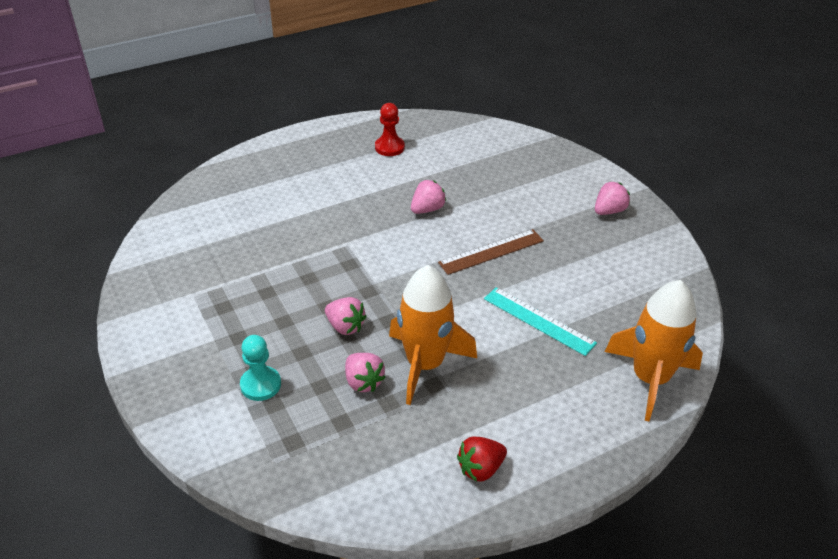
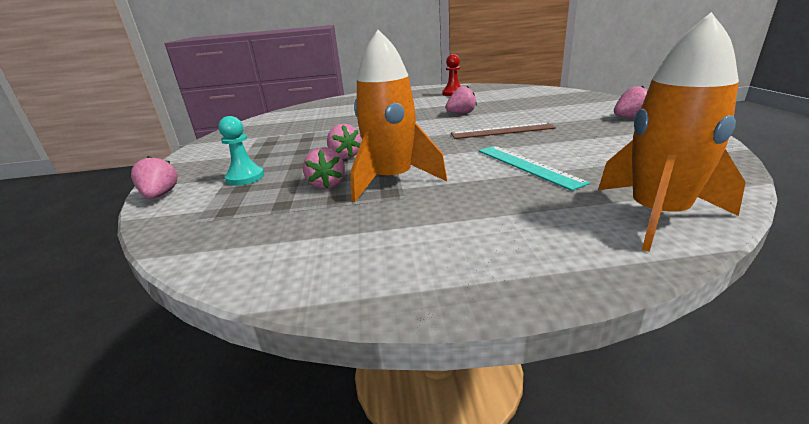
camera: 25 degrees right, 15 degrees down
red strawberry [457,437,507,482] -> none
none -> pink strawberry [131,156,178,199]

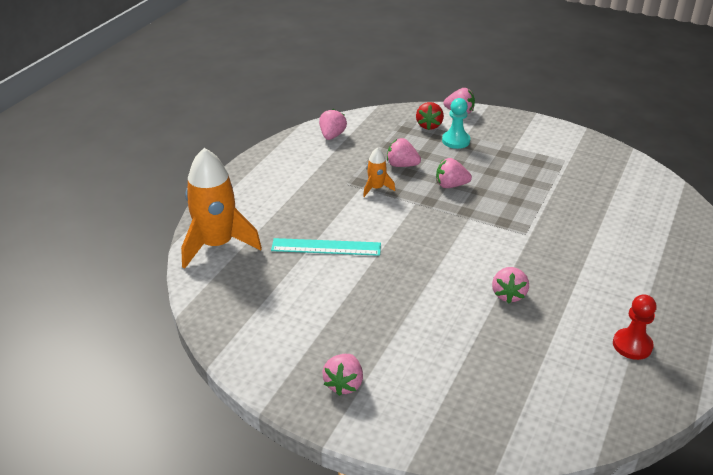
camera: 120 degrees right, 10 degrees up
orange rocket [350,30,447,202] -> orange rocket [363,148,395,197], size x0.46
brown ruler [451,123,556,139] -> none
none -> pink strawberry [319,109,347,140]
none -> red strawberry [416,102,444,130]

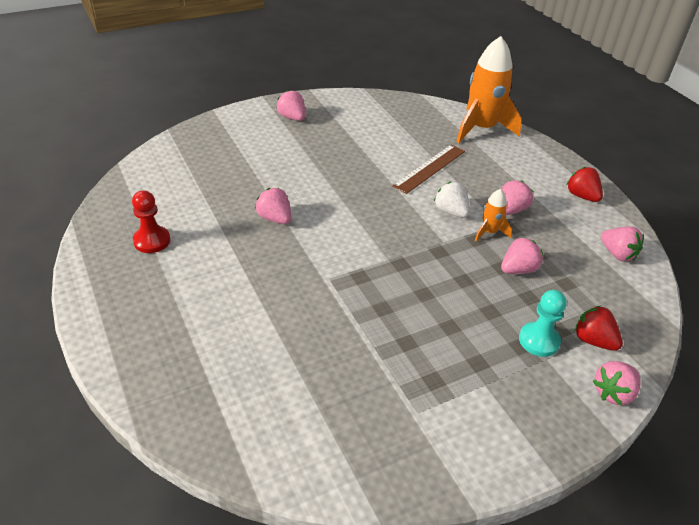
camera: 125 degrees right, 5 degrees up
turquoise ruler [271,238,381,256] -> brown ruler [392,145,465,194]
pink strawberry [436,158,472,188] -> pink strawberry moved to [502,180,533,215]
none -> white strawberry [434,182,470,218]
none -> red strawberry [566,167,603,202]

